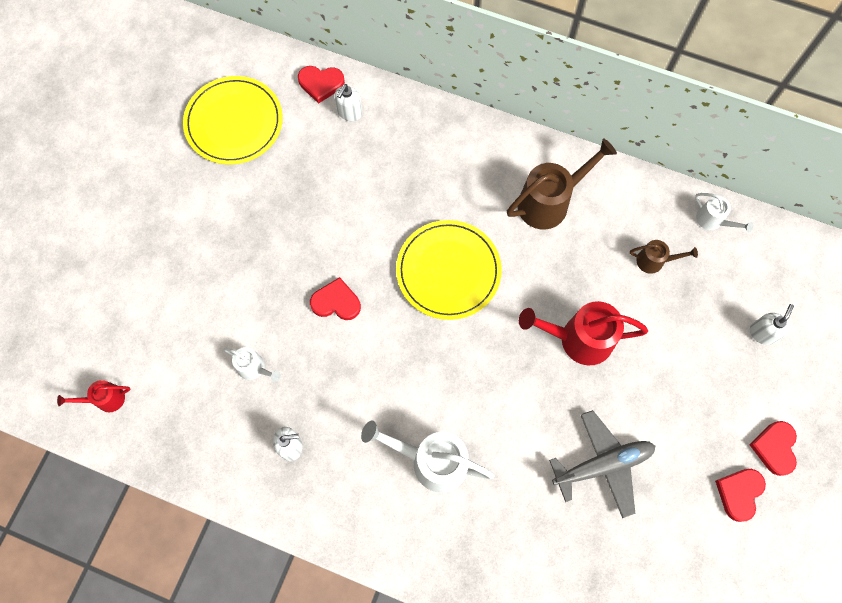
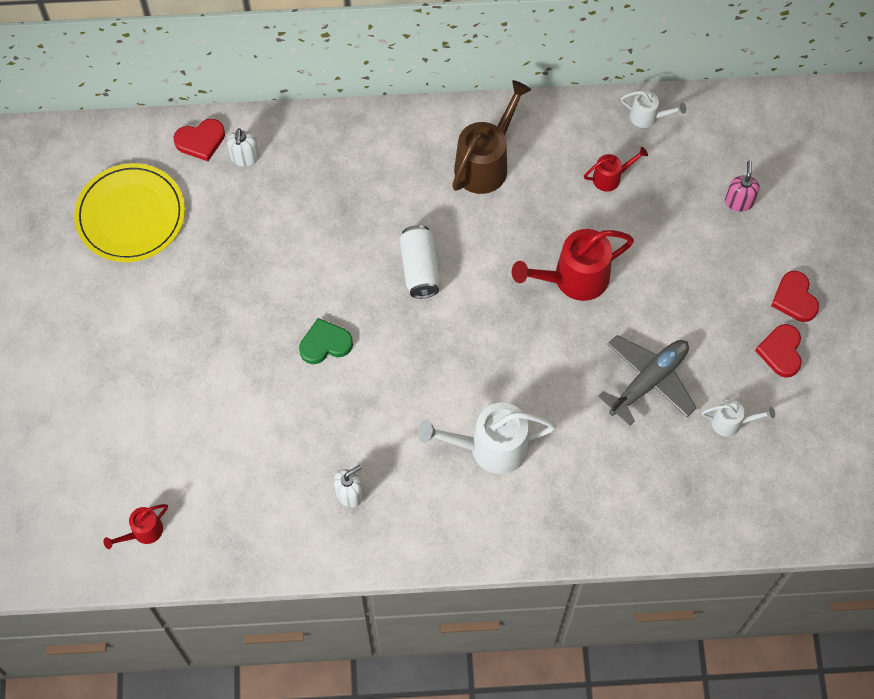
camera: 25 degrees left, 5 degrees down
white watering can [224,347,281,382] -> white watering can moved to [702,400,775,437]
red heart [310,277,361,320] -> green heart [299,318,353,364]
yellow plate [396,220,502,320] -> white can [399,225,441,298]
brown watering can [630,240,698,274] -> red watering can [584,147,648,192]
white soap dispenser [750,304,794,345] -> pink soap dispenser [725,160,760,212]

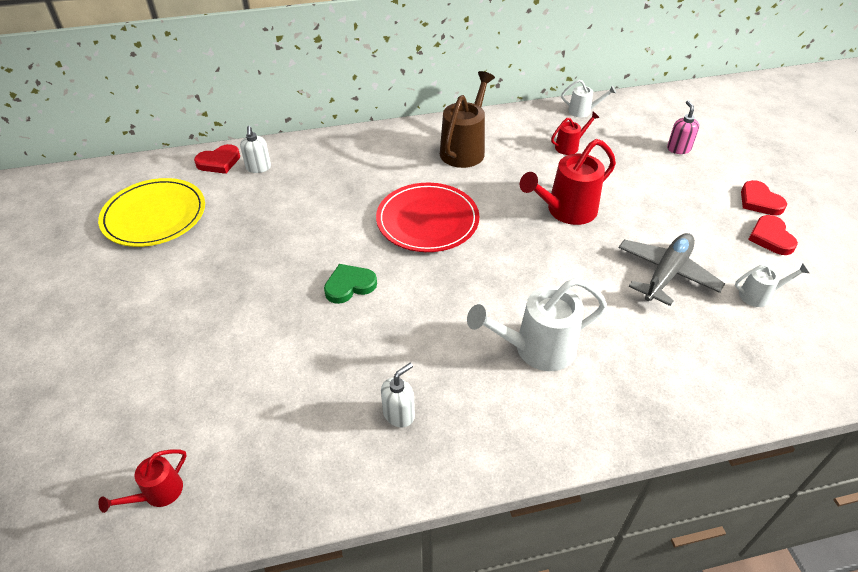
camera: 10 degrees left, 20 degrees down
white can [399,225,441,298] -> red plate [376,183,480,252]

